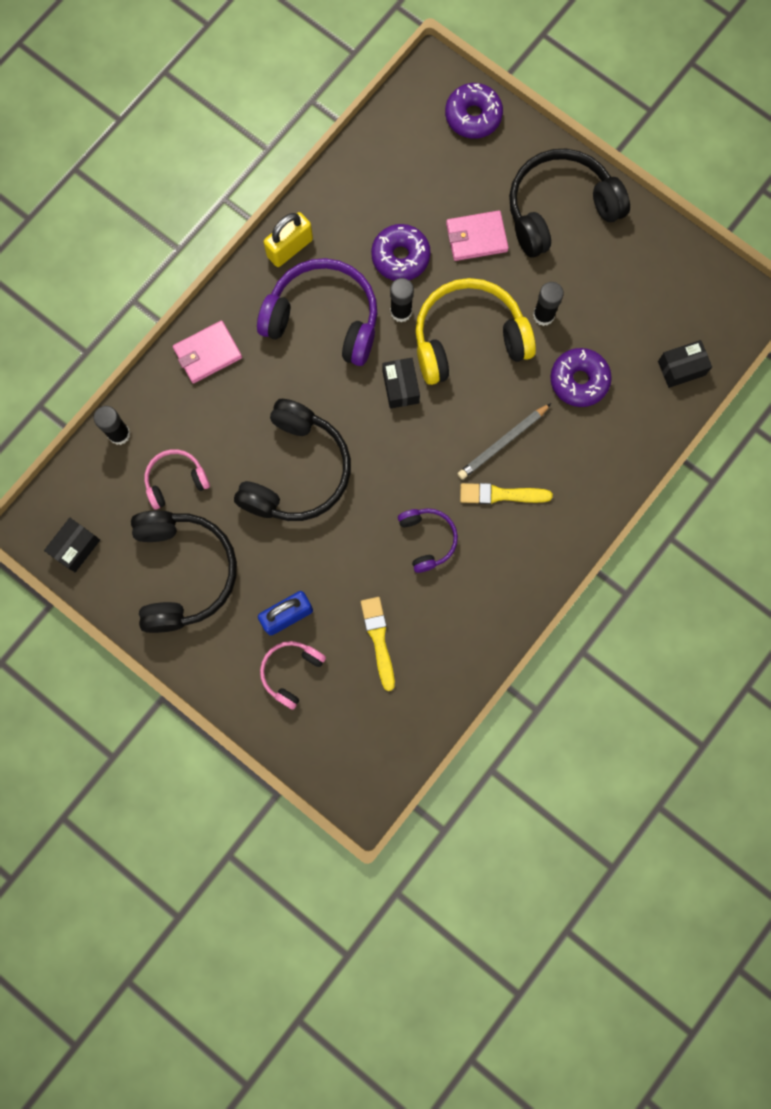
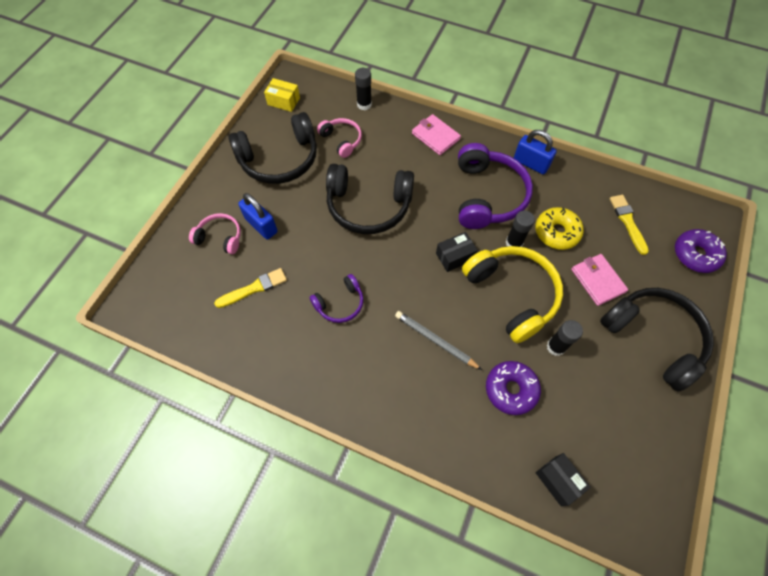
camera: 75 degrees right, 15 degrees down
black box [44,518,100,572] -> yellow box [264,78,300,112]
yellow padlock [264,212,313,267] -> blue padlock [514,130,557,174]
purple donut [371,224,431,281] -> yellow donut [535,207,584,250]
yellow brush [460,483,553,504] -> yellow brush moved to [610,195,649,255]

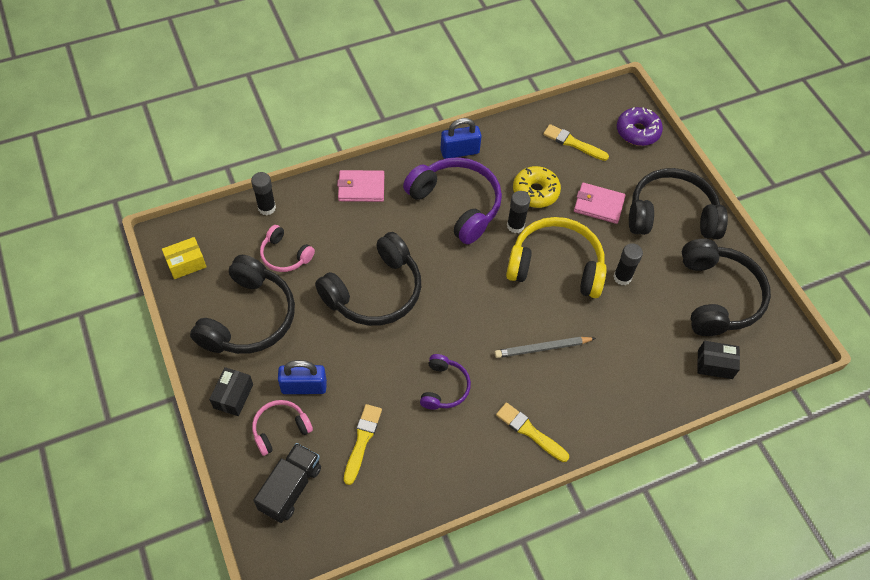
camera: 50 degrees left, 5 degrees down
pink headphones [317,118,362,158] -> pink headphones turned 150 degrees counterclockwise [260,225,315,272]
black box [436,232,478,272] -> black box moved to [209,367,253,416]
purple donut [486,361,541,415] -> none
none -> black truck [253,443,321,523]
none -> yellow brush [496,402,569,462]
none -> black headphones [682,239,771,336]

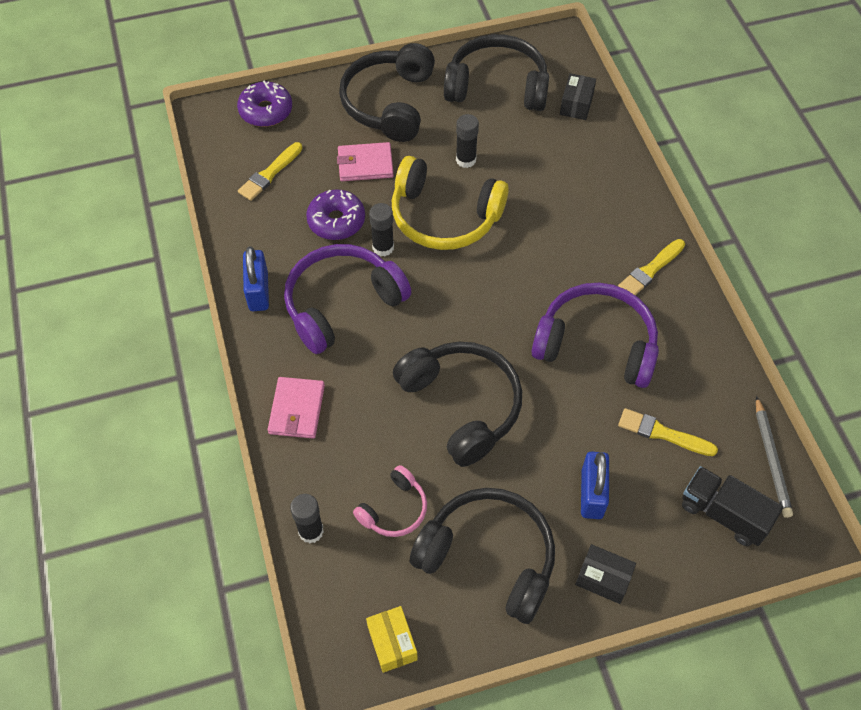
camera: 80 degrees left, 0 degrees up
pink headphones [252,400,313,456] -> none
purple headphones [420,354,471,410] -> purple headphones [531,283,659,388], size x1.89
grey pencil [494,337,596,358] -> grey pencil moved to [756,396,793,518]
yellow headphones [506,217,607,298] -> yellow headphones turned 90 degrees counterclockwise [392,156,509,250]
yellow donut [513,166,561,208] -> purple donut [306,189,365,240]
pink wallet [574,183,626,224] -> pink wallet turned 60 degrees clockwise [337,142,394,181]

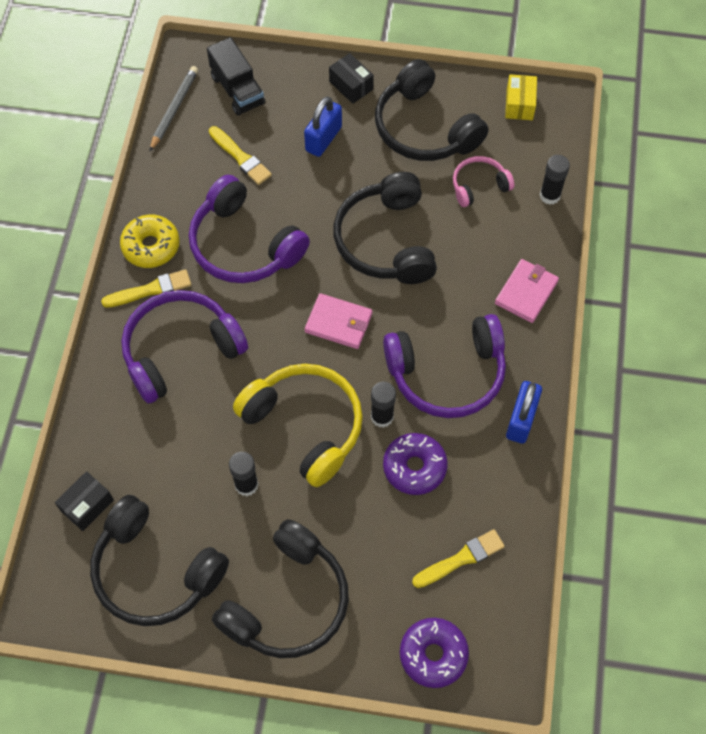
camera: 155 degrees left, 5 degrees up
pink wallet [337,142,394,181] -> pink wallet moved to [305,293,372,349]
none -> yellow donut [120,215,180,268]
none -> purple headphones [121,290,248,404]

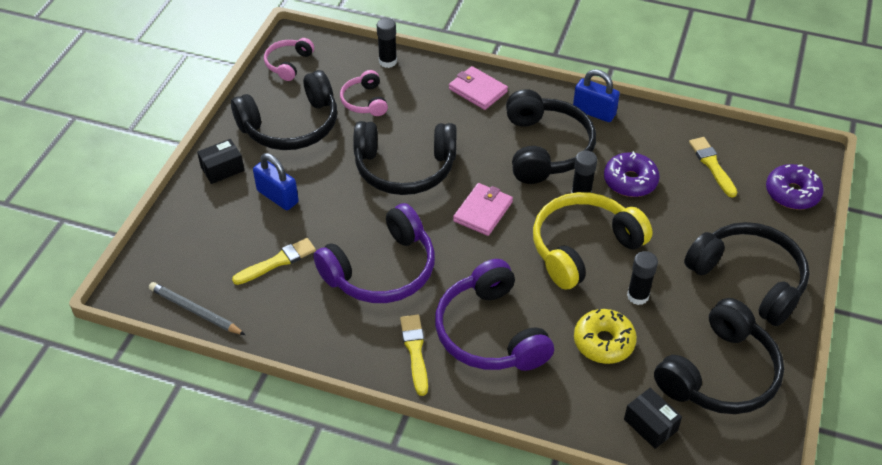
camera: 80 degrees left, 15 degrees down
yellow donut [120,215,180,268] -> yellow donut moved to [574,309,637,364]
black truck [207,37,265,115] -> none
purple headphones [383,314,506,418] -> black headphones [506,89,596,184]
yellow box [505,74,537,120] -> pink headphones [264,38,314,81]

